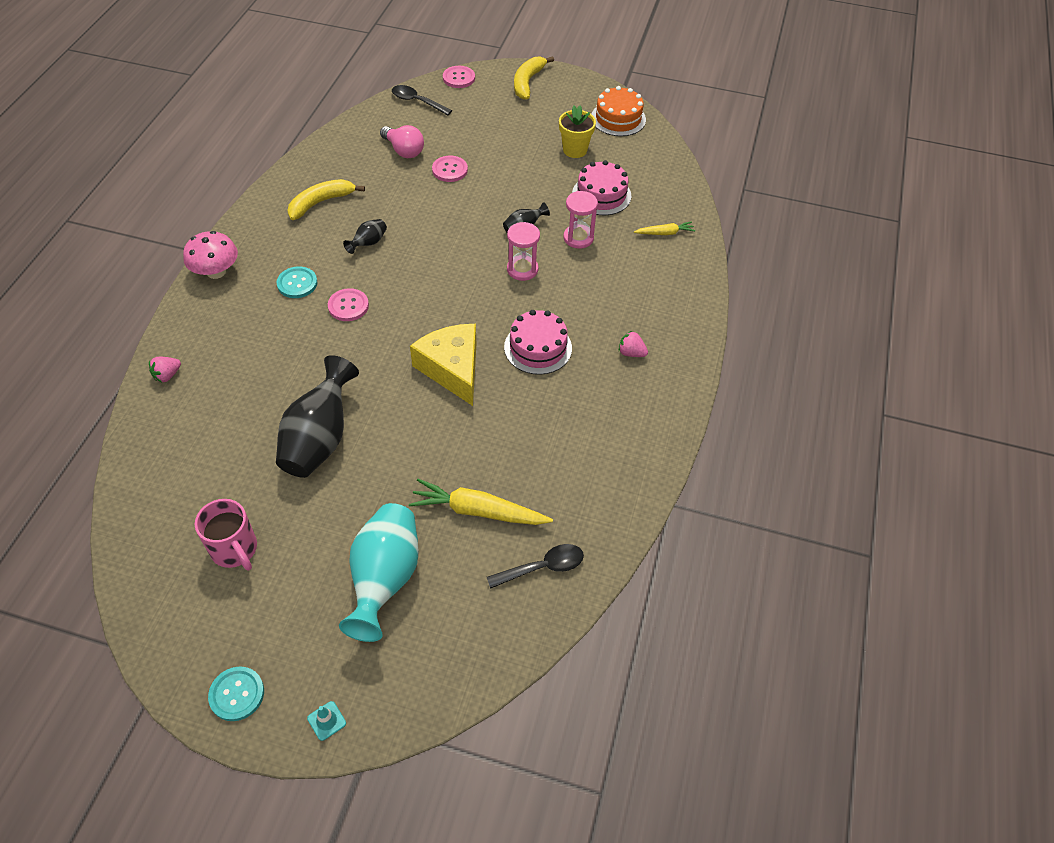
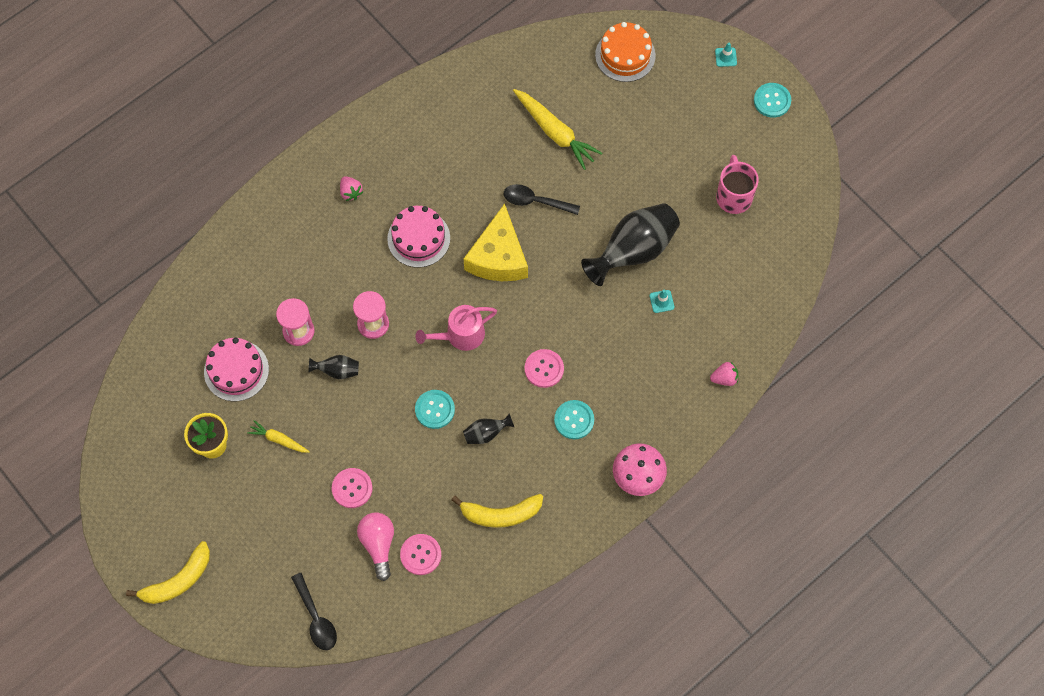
camera: 145 degrees left, 15 degrees up
turquoise vase [339,503,419,642] -> none
pink button [443,66,475,88] -> pink button moved to [400,534,441,575]
black spoon [487,544,584,589] -> black spoon moved to [504,184,580,215]
orange cake [592,86,646,136] -> orange cake moved to [595,22,656,82]
yellow carrot [634,221,695,235] -> yellow carrot moved to [247,420,310,453]
none -> pink watering can [415,305,497,351]
none -> turquoise button [415,390,455,429]
none -> turquoise traffic cone [650,290,675,313]

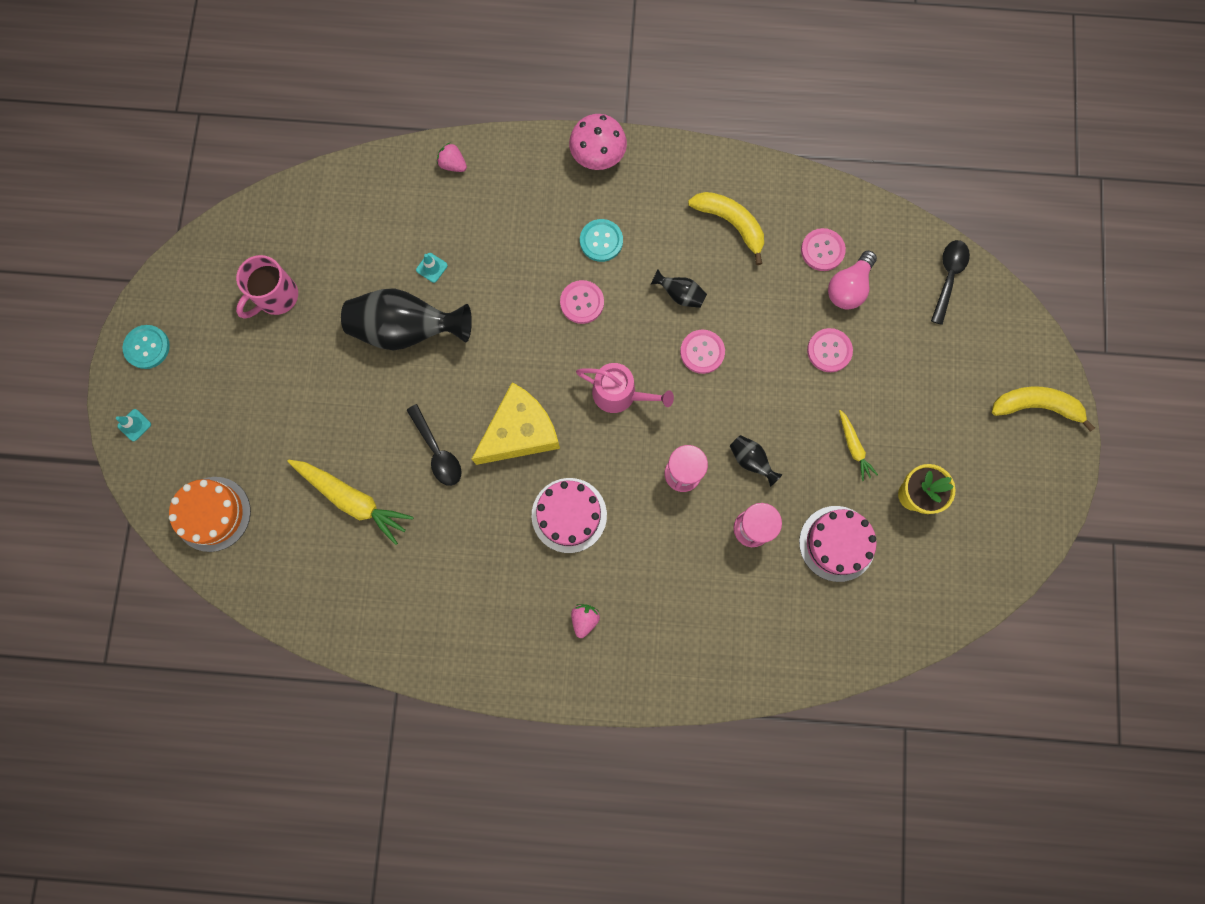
camera: 135 degrees left, 10 degrees up
turquoise button [415,390,455,429] -> pink button [680,330,725,374]
yellow carrot [513,89,602,170] -> yellow carrot turned 120 degrees clockwise [287,460,414,545]

